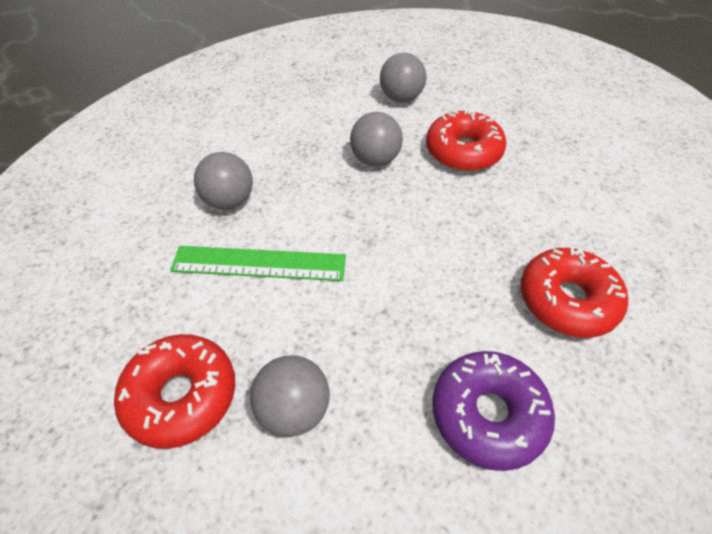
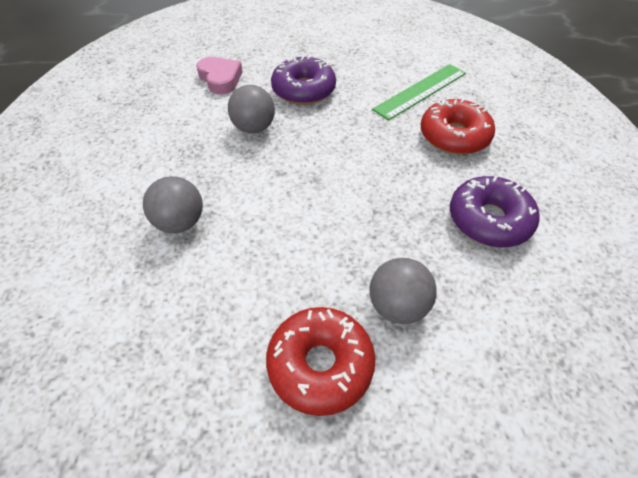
camera: 45 degrees left, 0 degrees up
green ruler [170,246,346,281] -> green ruler moved to [372,64,466,121]
grey ball [380,53,426,103] -> pink heart [196,57,243,94]
red donut [426,109,506,171] -> purple donut [271,56,336,105]

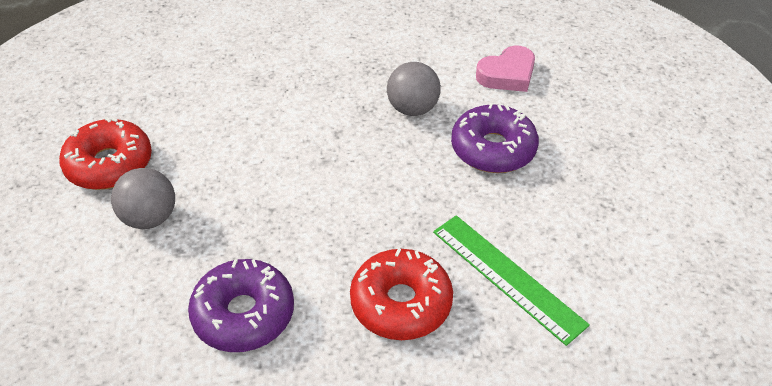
camera: 90 degrees right, 5 degrees down
grey ball [143,176,203,233] -> none

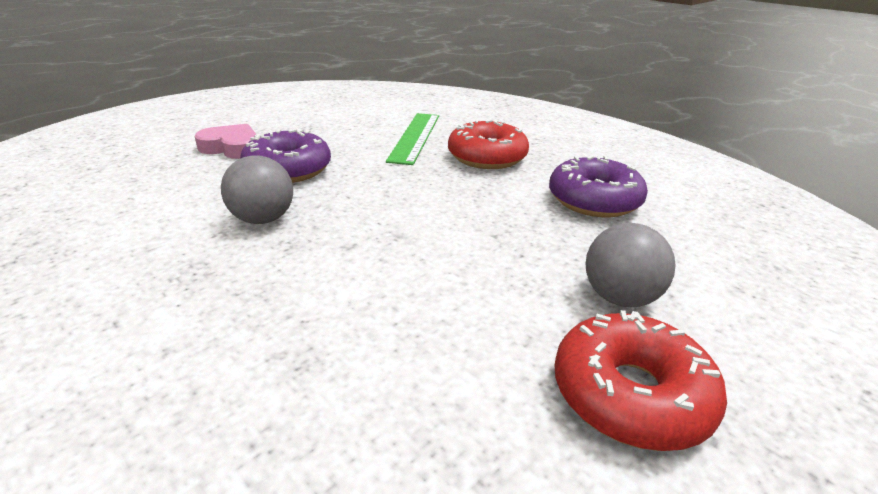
camera: 130 degrees left, 15 degrees down
pink heart [476,46,535,92] -> pink heart moved to [194,124,257,159]

